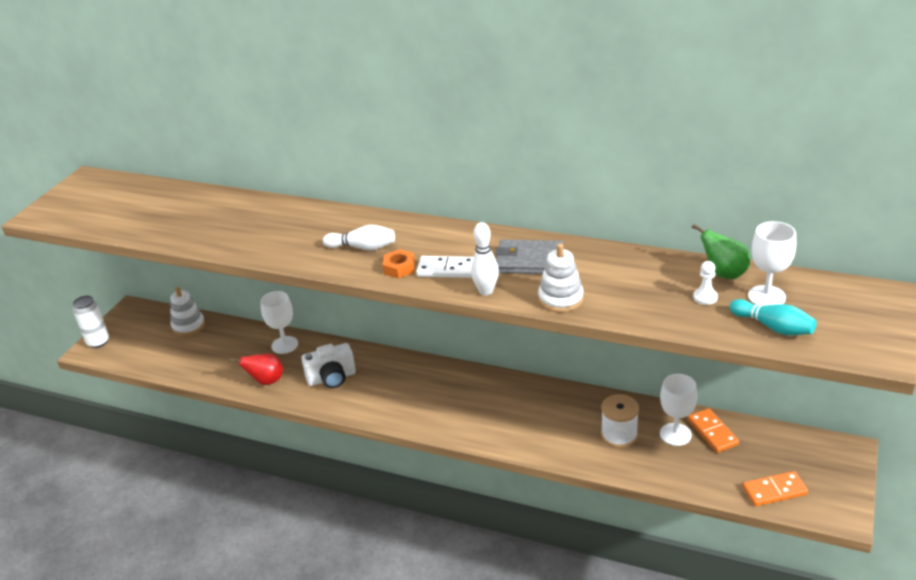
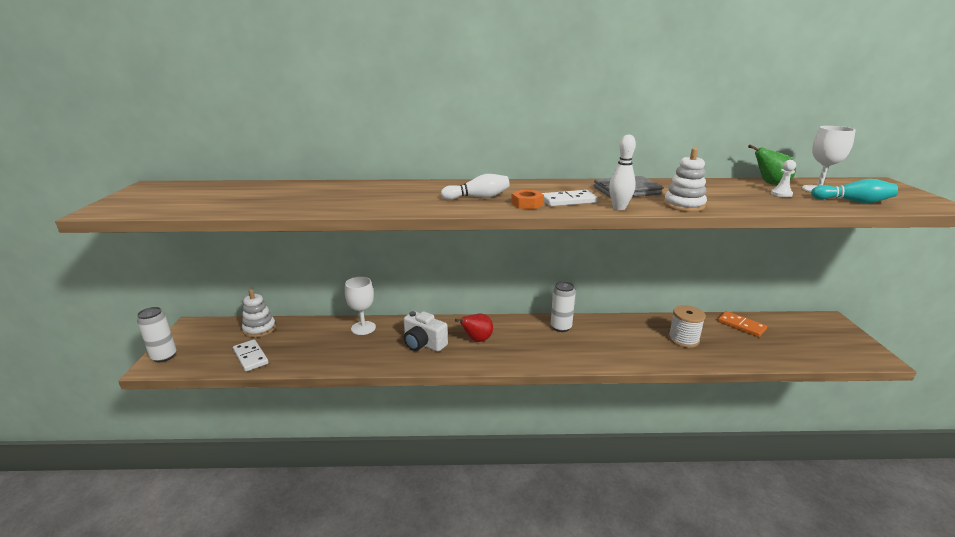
camera: 25 degrees left, 10 degrees down
red pear [229,354,283,385] -> red pear moved to [455,314,493,342]
white camera [301,343,356,388] -> white camera turned 75 degrees clockwise [404,311,448,352]
white goblet [660,374,697,446] -> none
orange domino [743,471,808,506] -> none
none -> white domino [233,339,269,372]
none -> white can [551,281,576,332]

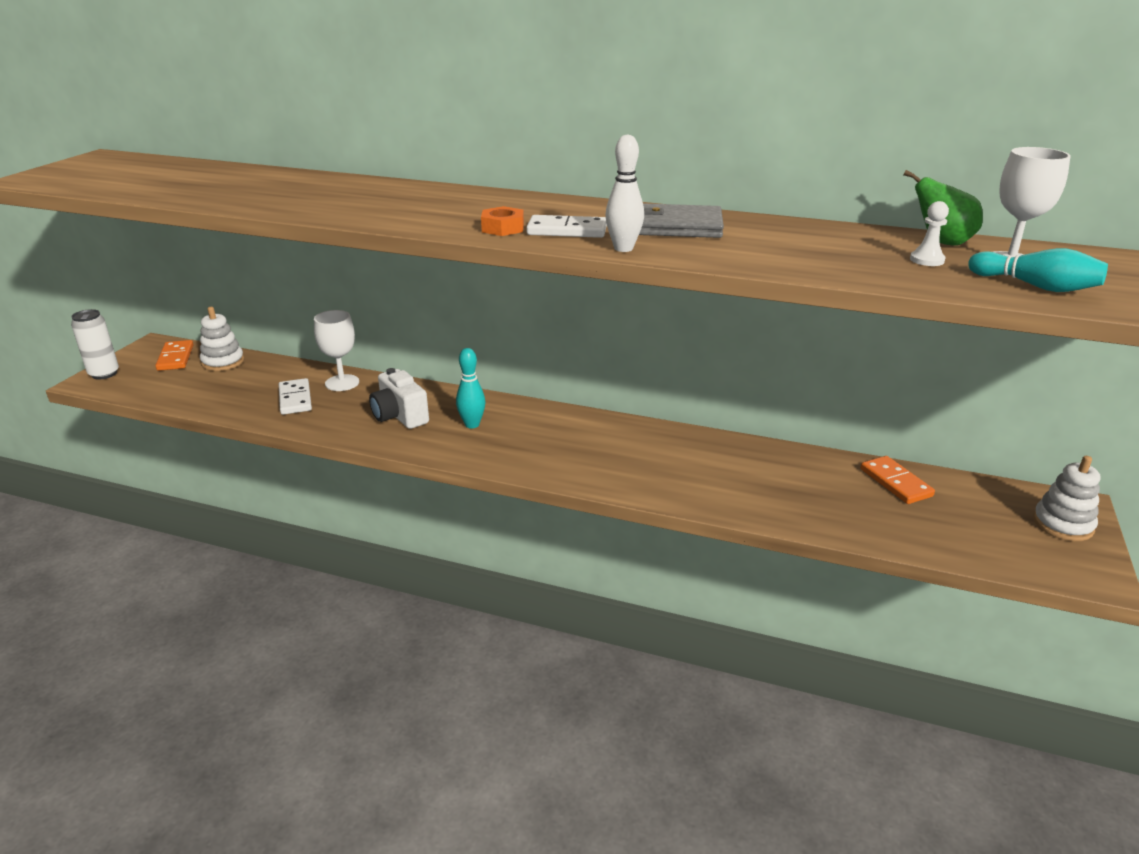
camera: 20 degrees right, 5 degrees up
white domino [233,339,269,372] -> white domino moved to [279,378,312,415]
white bowling pin [441,174,510,200] -> none
red pear [455,314,493,342] -> turquoise bowling pin [456,348,485,428]
white can [551,281,576,332] -> none
white stacking toy [664,148,707,212] -> white stacking toy moved to [1033,456,1100,541]
white spool [668,305,706,348] -> none
none -> orange domino [155,340,193,371]

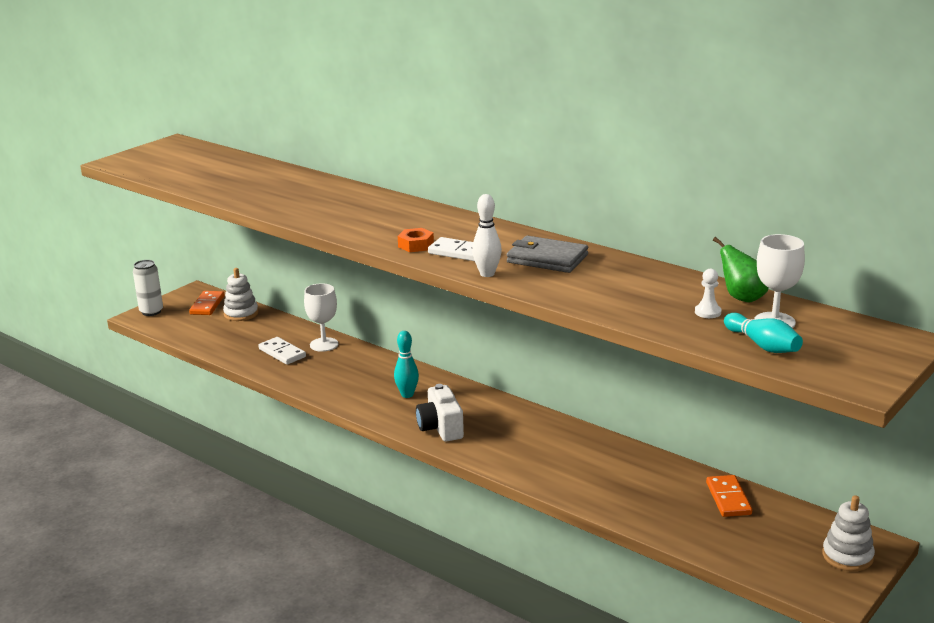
camera: 20 degrees right, 5 degrees down
white domino [279,378,312,415] -> white domino turned 45 degrees counterclockwise [258,337,306,365]
white camera [369,368,429,429] -> white camera moved to [416,384,464,442]

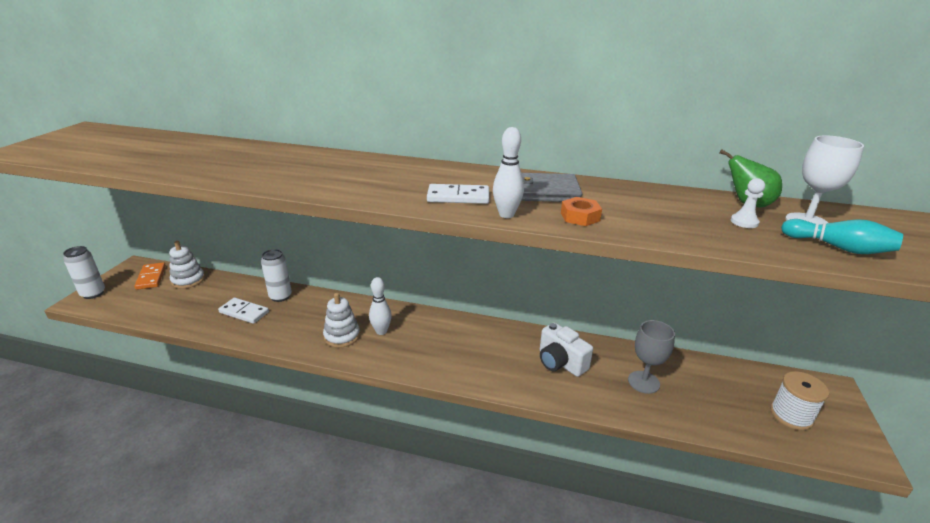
camera: 25 degrees left, 5 degrees up
white goblet [304,283,338,352] -> white can [261,249,292,302]
turquoise bowling pin [394,331,419,398] -> white bowling pin [369,277,392,335]
orange nut [398,228,434,252] -> orange nut moved to [561,197,602,226]
white camera [416,384,464,442] -> white camera moved to [540,322,593,377]
orange domino [706,475,752,517] -> none
white stacking toy [822,495,875,571] -> white stacking toy moved to [323,293,360,348]
none -> grey goblet [628,320,675,394]
none -> white spool [770,371,829,430]

